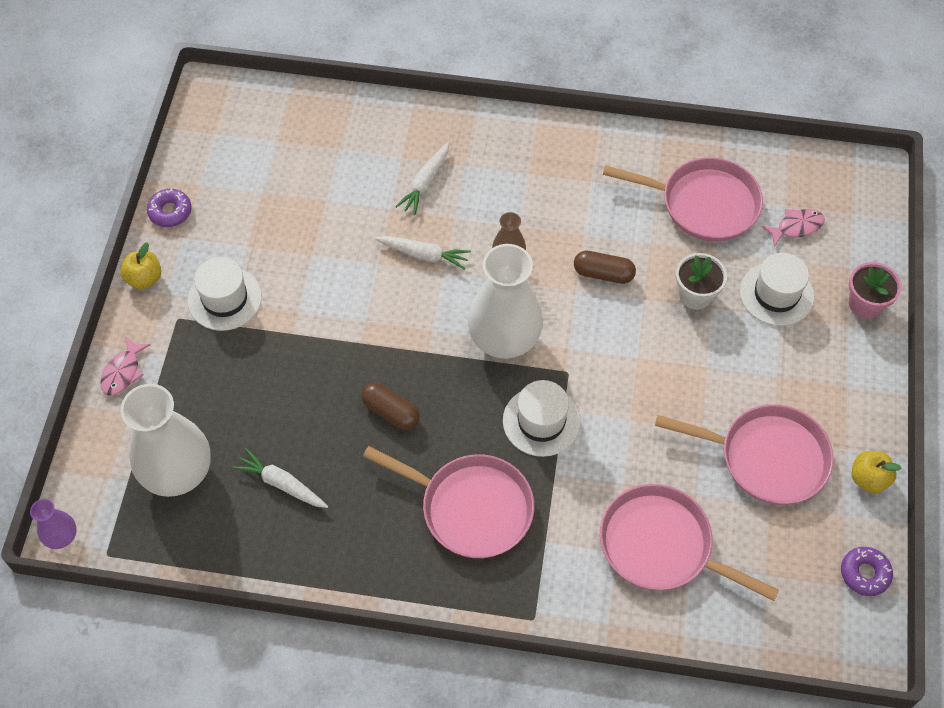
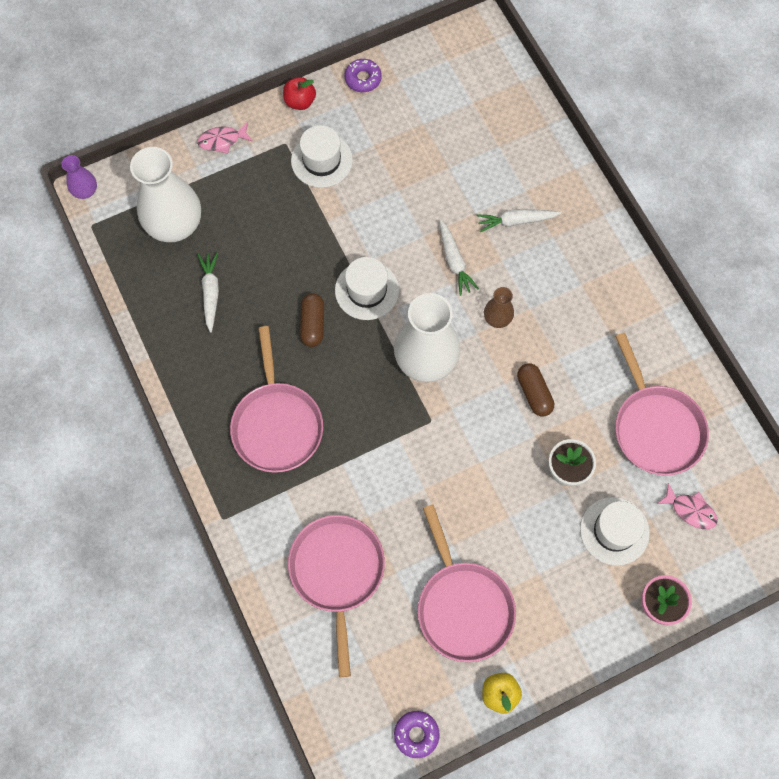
camera: 55 degrees right, 10 degrees up
yellow apple [120,242,161,289] -> red apple [283,77,316,110]
white hat [503,380,581,457] -> white hat moved to [335,257,399,320]

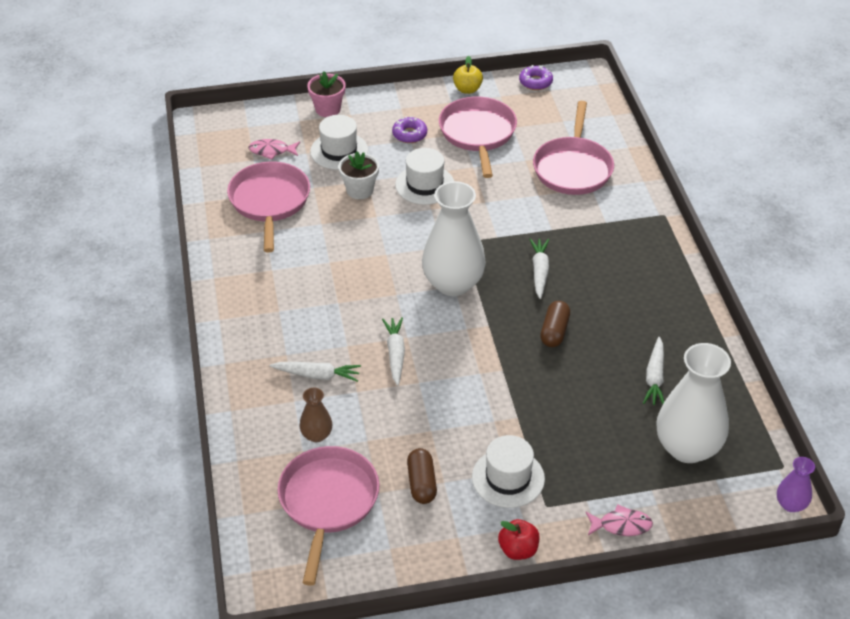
camera: 165 degrees left, 25 degrees down
pink pan [230,326,323,473] -> pink pan moved to [277,446,379,586]
white hat [335,257,399,320] -> white hat moved to [395,148,454,205]
purple donut [345,59,382,92] -> purple donut moved to [392,116,427,143]
brown vase [484,287,514,328] -> brown vase moved to [299,388,333,442]
brown capsule [517,363,554,416] -> brown capsule moved to [407,448,437,504]
pink fish [657,483,718,529] -> pink fish turned 45 degrees counterclockwise [249,139,300,160]
none -> white carrot [530,238,549,299]

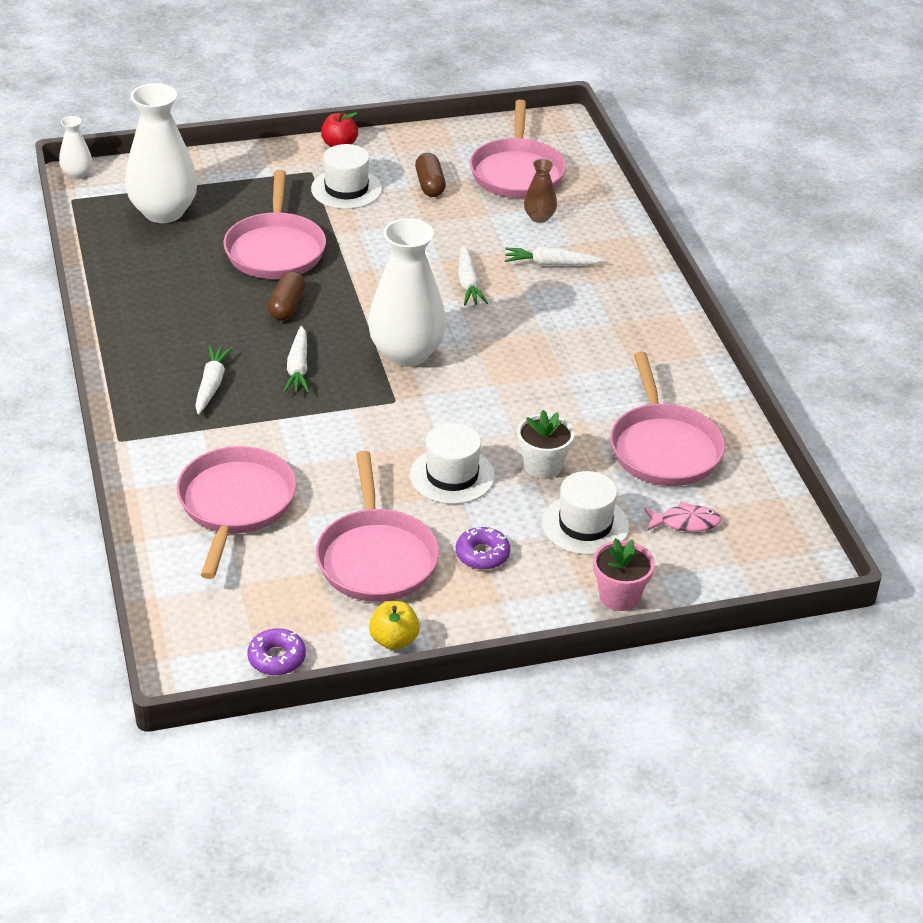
camera: 175 degrees right, 5 degrees down
pink fish [586,504,653,536] -> none
white carrot [643,337,664,405] -> white carrot moved to [195,345,233,415]
purple vase [777,457,815,512] -> white vase [59,116,92,180]
none -> pink pan [223,170,326,279]

